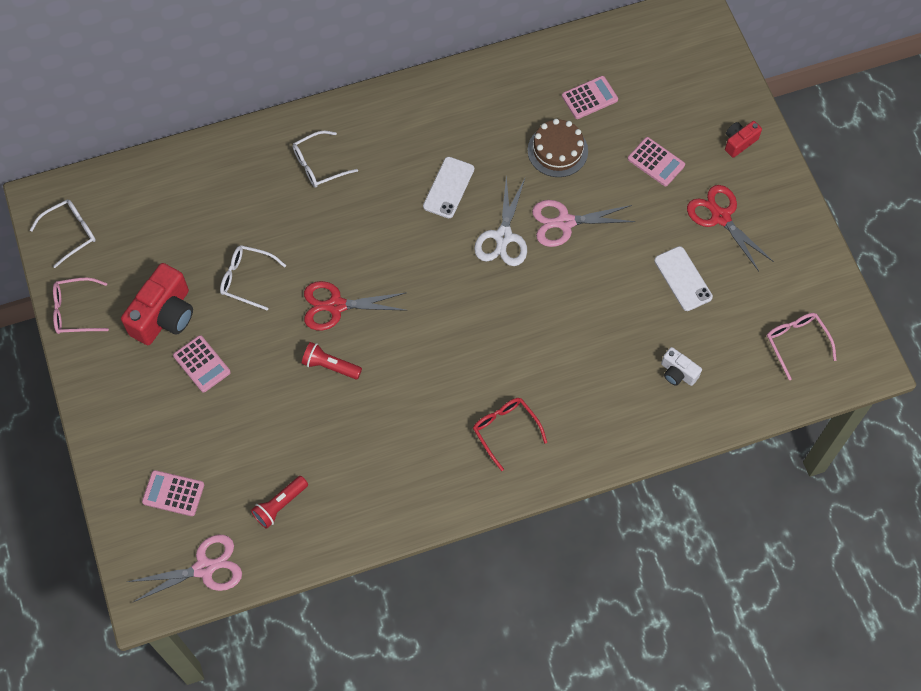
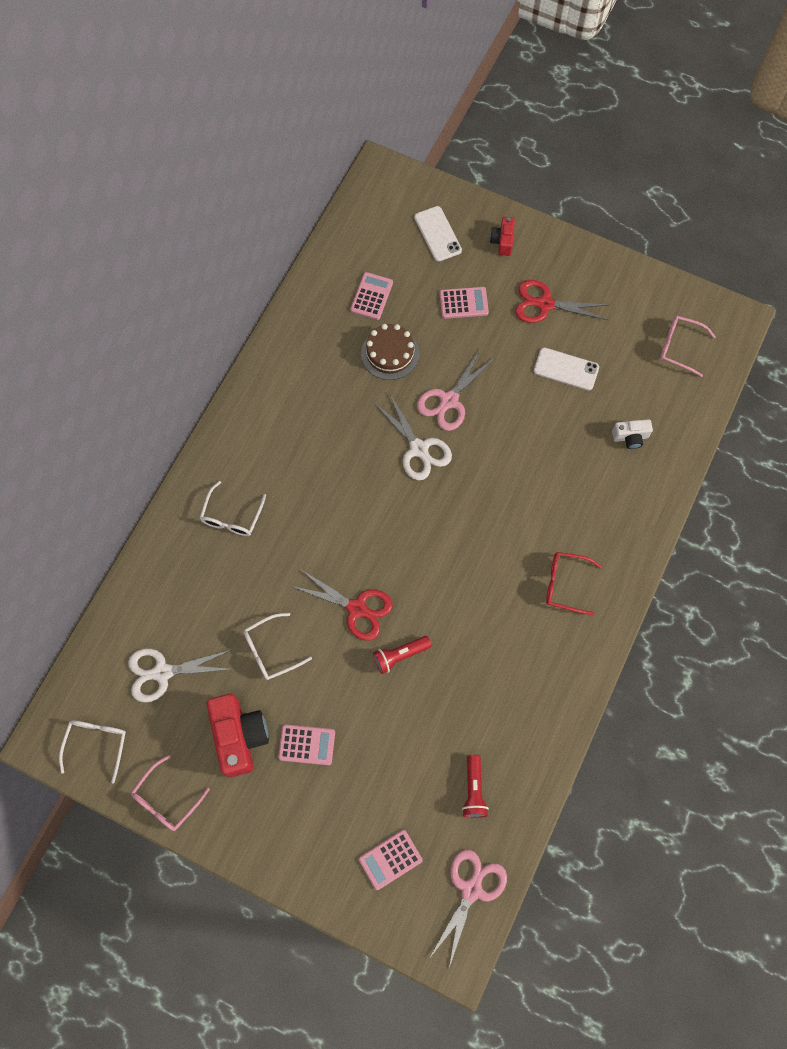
camera: 45 degrees left, 5 degrees up
red scissors [304,281,408,330] -> red scissors turned 105 degrees counterclockwise [291,569,393,641]
white phone [423,157,474,218] -> white phone moved to [414,206,462,262]
none -> white scissors [128,648,233,702]

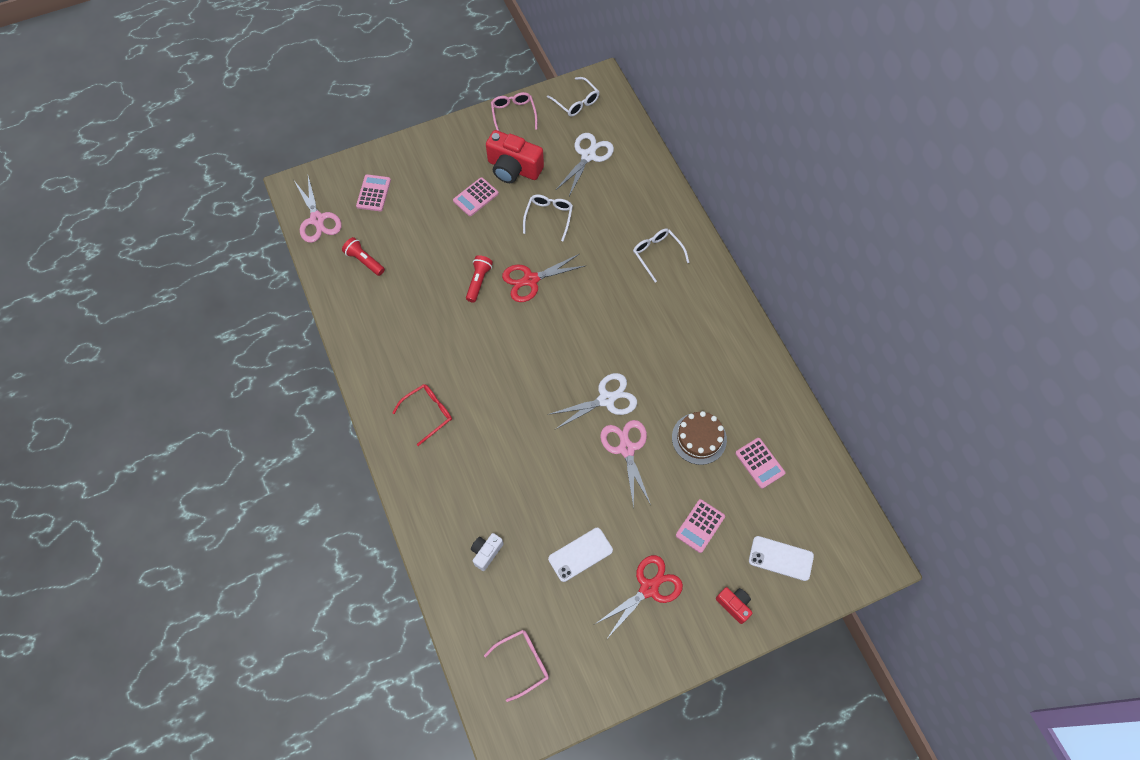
camera: 130 degrees right, 5 degrees down
white scissors [374,394,452,480] -> white scissors turned 150 degrees clockwise [548,373,637,429]

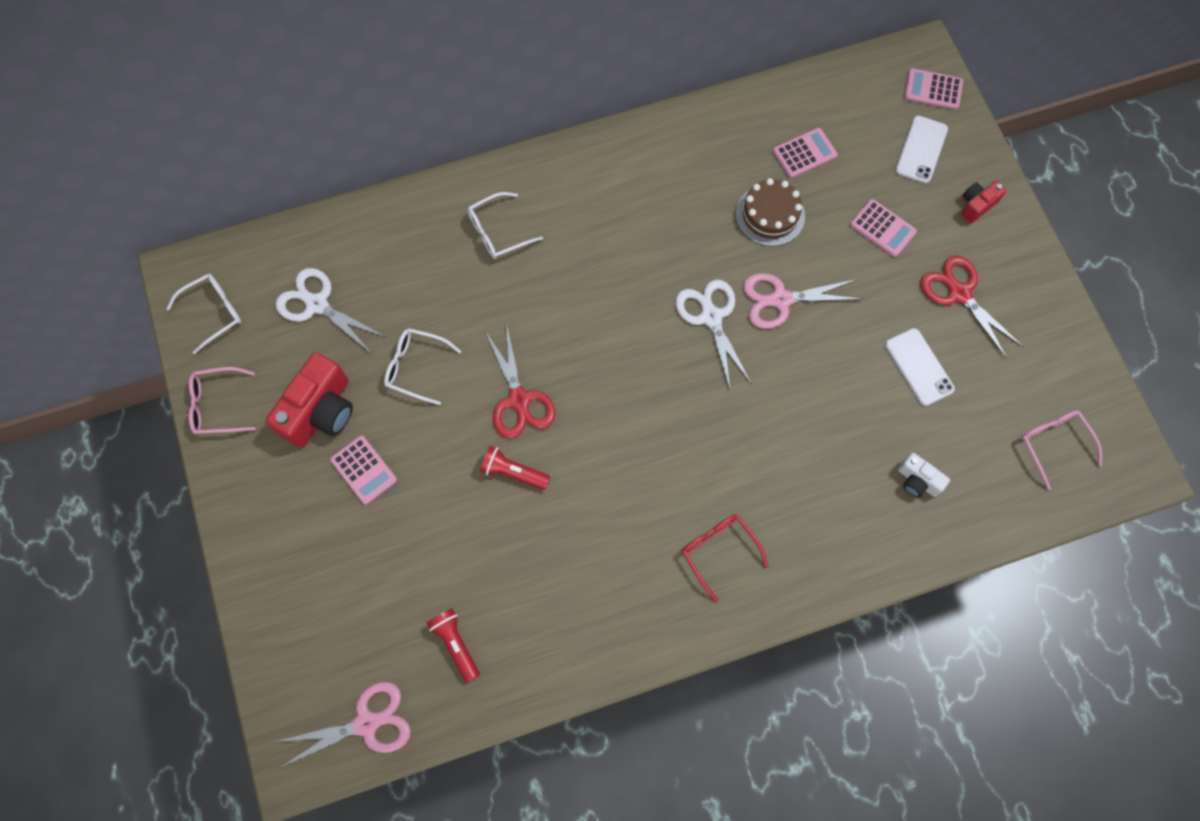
camera: 85 degrees left, 5 degrees up
red flashlight [342,237,385,276] -> red flashlight turned 105 degrees clockwise [427,608,480,683]
pink calculator [356,174,391,211] -> pink calculator moved to [904,68,963,110]

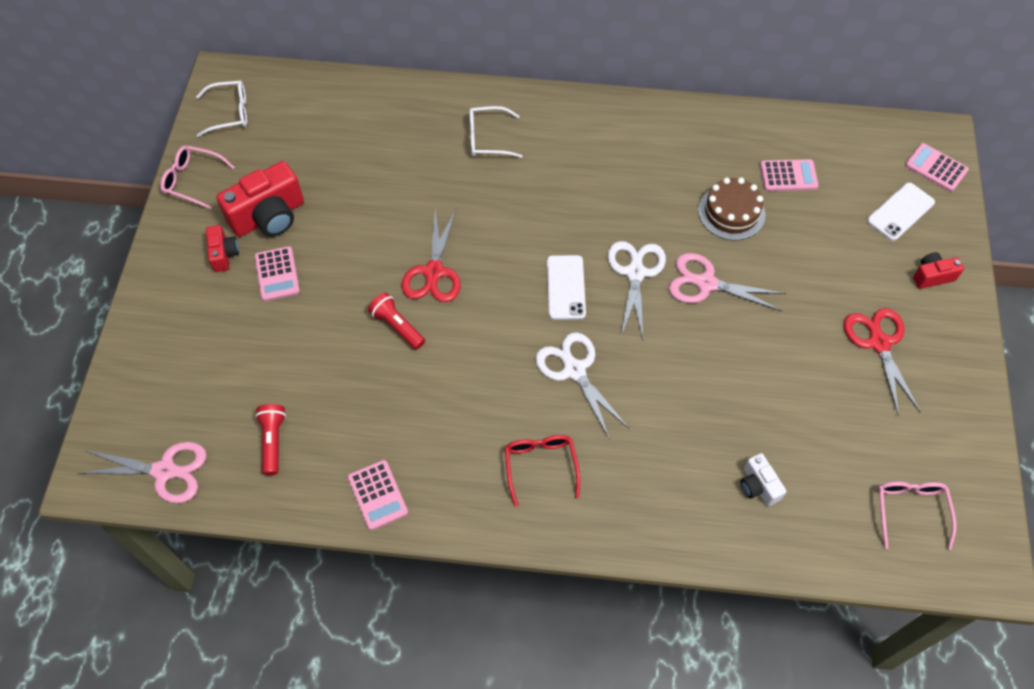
camera: 25 degrees right, 10 degrees down
white scissors [276,268,387,354] -> white scissors moved to [536,332,629,439]
white glasses [384,328,461,405] -> none
pink calculator [850,199,917,257] -> pink calculator moved to [348,460,408,530]
white phone [885,328,955,406] -> white phone moved to [547,255,586,320]
none -> red camera [206,225,239,272]

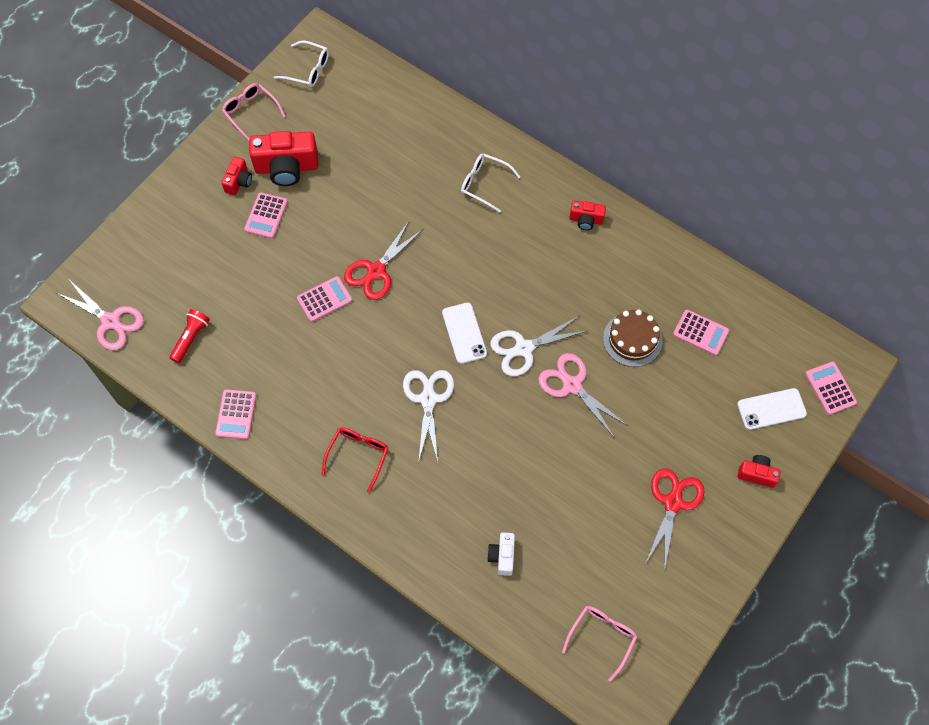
camera: 30 degrees right, 5 degrees up
red flashlight [368,293,425,350] -> pink calculator [297,276,352,322]
white phone [547,255,586,320] -> white phone turned 45 degrees counterclockwise [442,303,487,364]
white scissors [608,241,666,338] -> white scissors turned 150 degrees counterclockwise [490,316,586,376]
none -> red camera [569,201,606,230]

